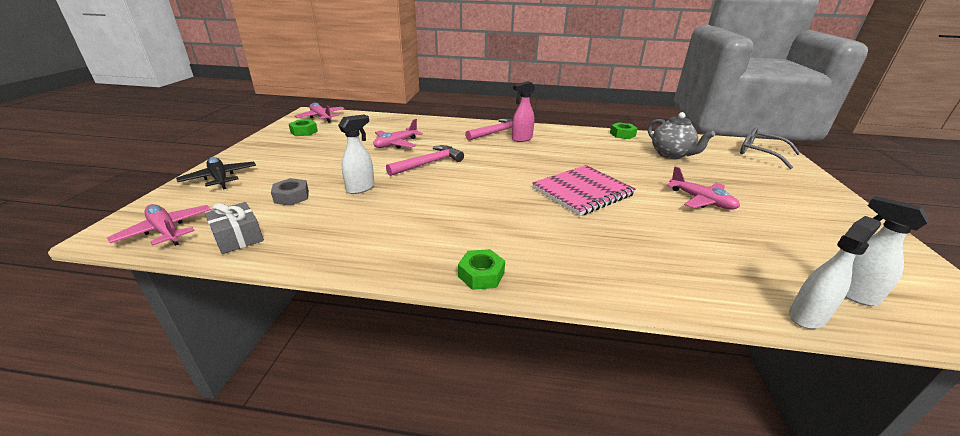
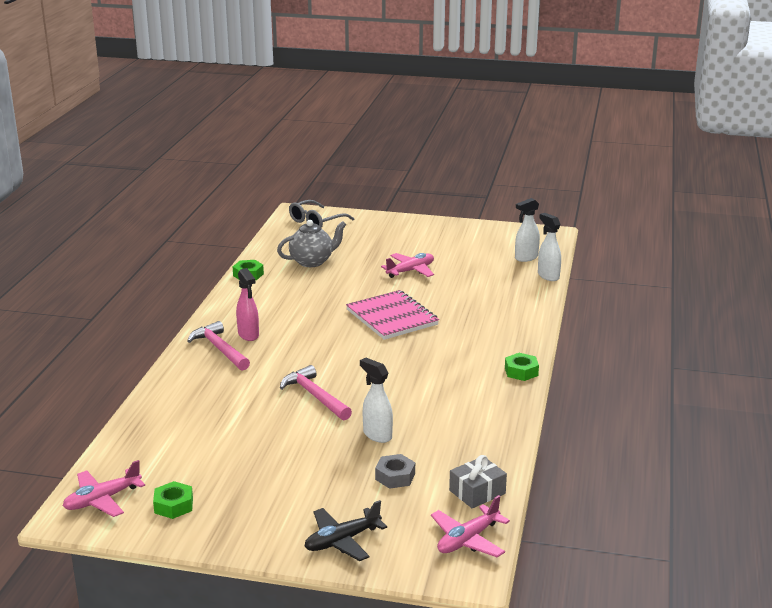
camera: 85 degrees left, 5 degrees down
pink plane [373,119,423,149] -> none

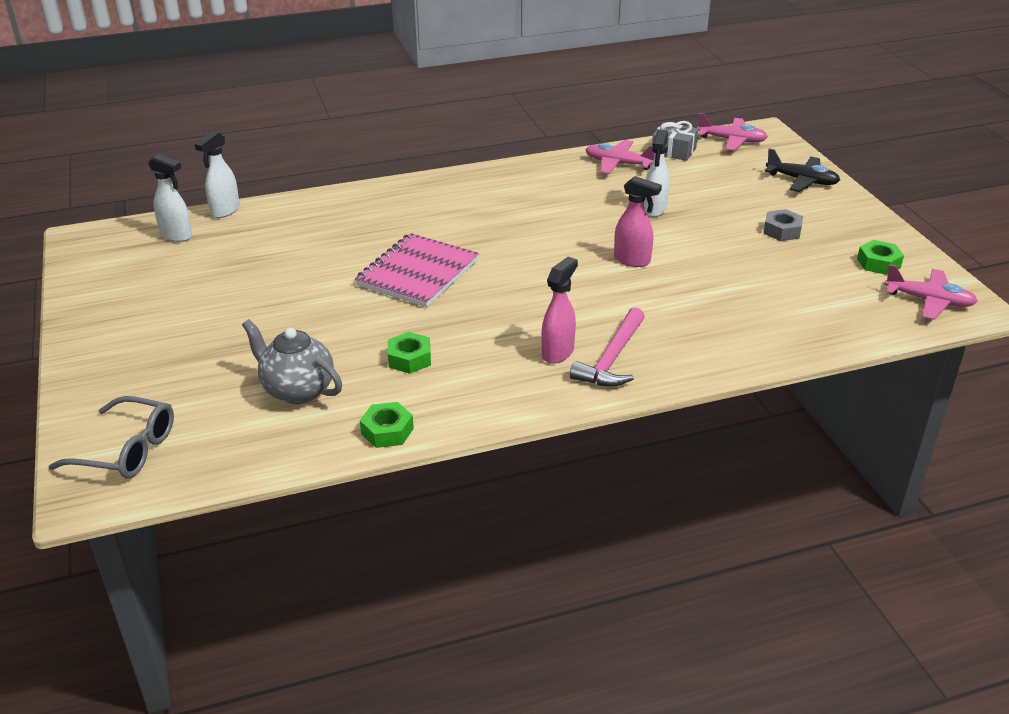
camera: 120 degrees left, 10 degrees up
pink hammer [280,365,352,420] -> pink spray bottle [614,176,662,267]
grey nut [375,454,415,489] -> grey nut moved to [763,209,803,241]
pink plane [381,253,434,278] -> pink plane moved to [586,140,655,174]
green nut [505,353,539,381] -> green nut moved to [388,332,431,374]

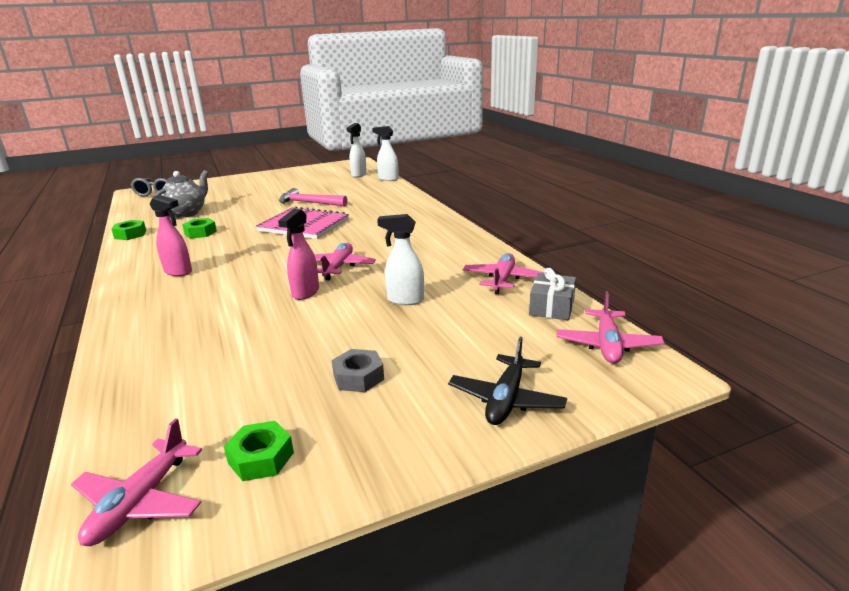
camera: 85 degrees right, 10 degrees down
pink hammer [570,307,645,387] -> pink hammer moved to [279,188,348,206]
none -> pink plane [314,243,376,280]

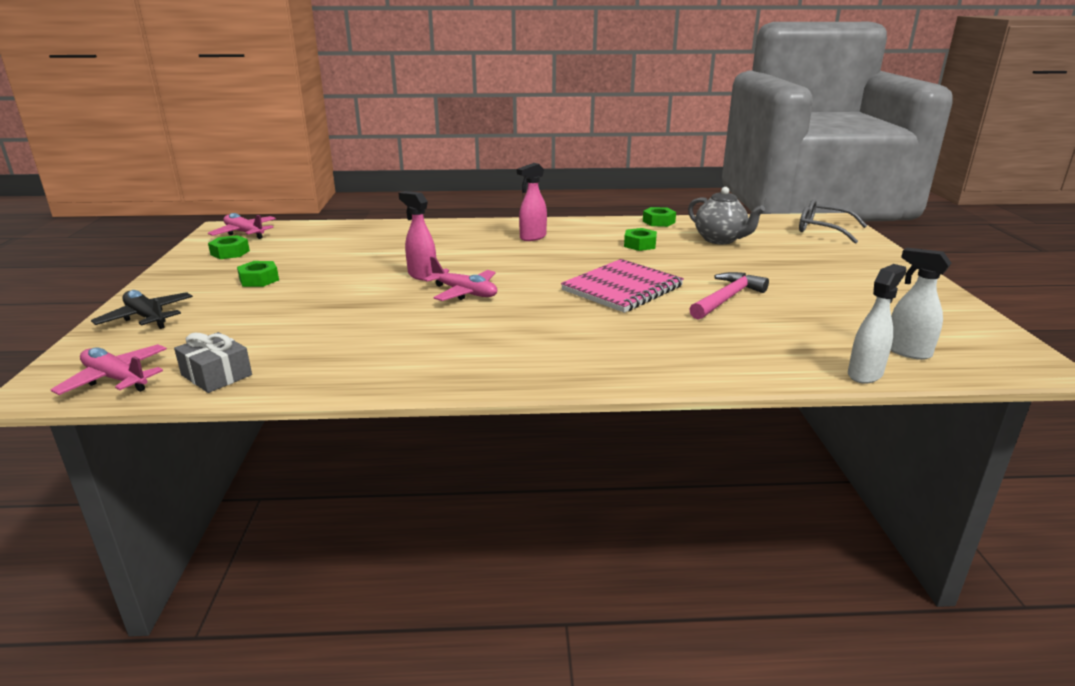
camera: 110 degrees right, 0 degrees up
grey nut [332,349,384,392] -> green nut [237,261,279,287]
white spray bottle [377,214,424,305] -> none
pink plane [463,253,544,294] -> none

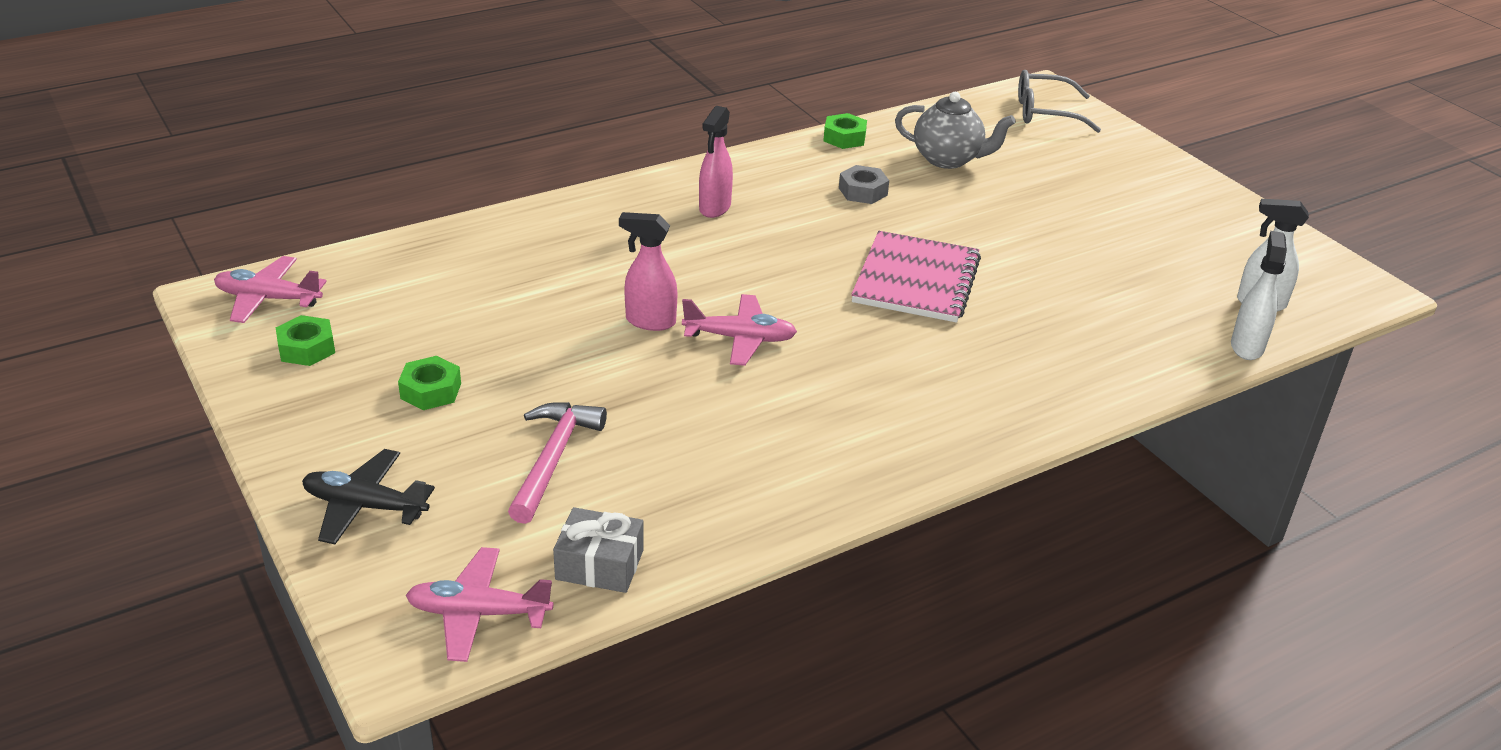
camera: 30 degrees left, 10 degrees up
green nut [624,228,657,251] -> grey nut [839,165,889,204]
pink hammer [689,272,769,320] -> pink hammer moved to [508,402,607,524]

